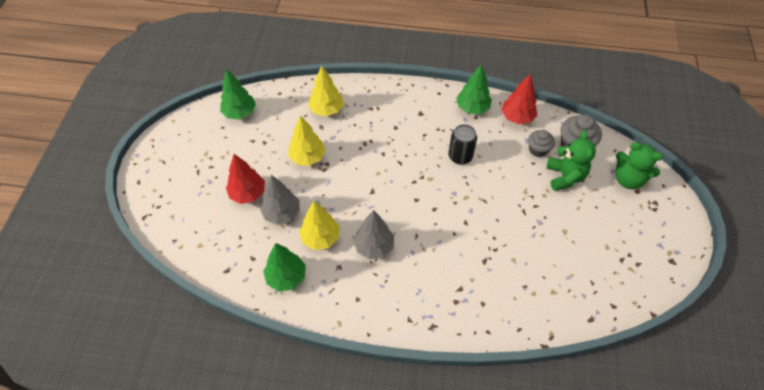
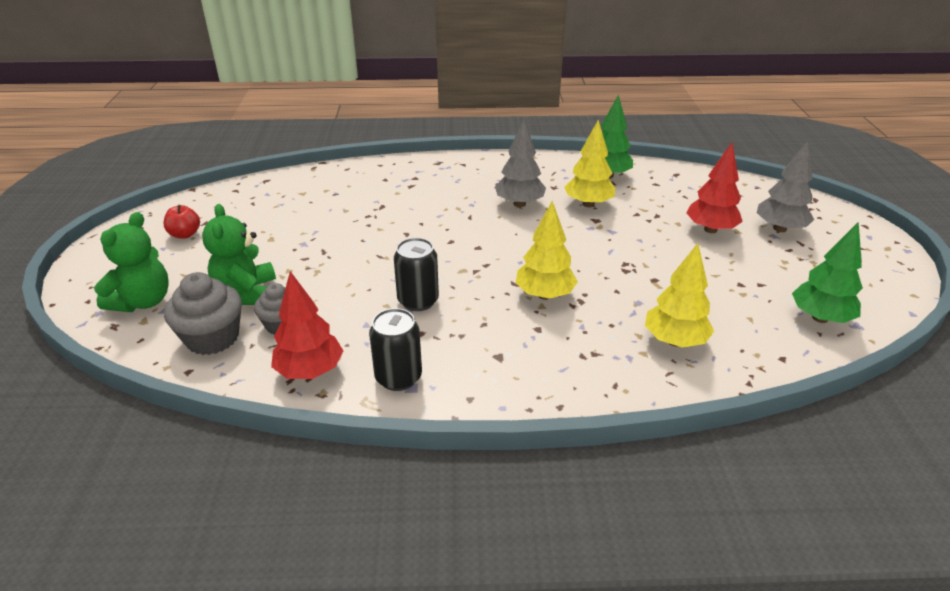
camera: 170 degrees right, 20 degrees down
grey tree [260,175,300,225] -> grey tree moved to [757,141,814,232]
yellow tree [288,116,326,166] -> yellow tree moved to [516,201,578,300]
green tree [456,64,492,114] -> black can [369,308,422,391]
green teddy bear [616,142,663,189] -> green teddy bear turned 90 degrees clockwise [94,212,169,312]
none -> red apple [163,205,200,238]

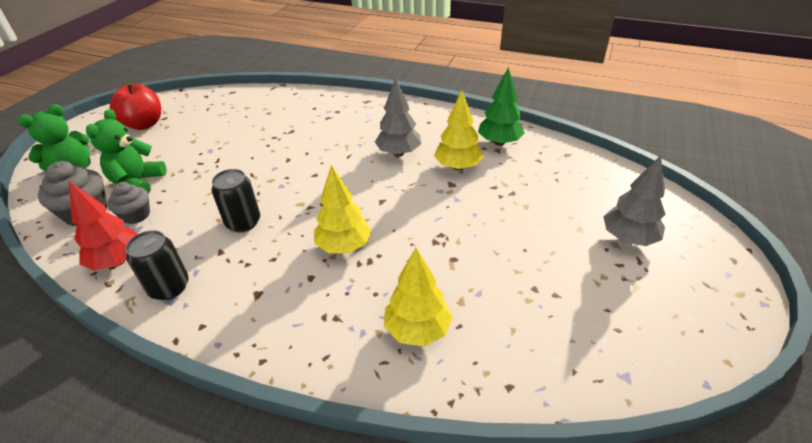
camera: 25 degrees right, 5 degrees up
red apple [163,205,200,238] -> red apple [110,83,161,130], size x1.74
red tree [686,143,743,233] -> none
green tree [792,222,863,323] -> none

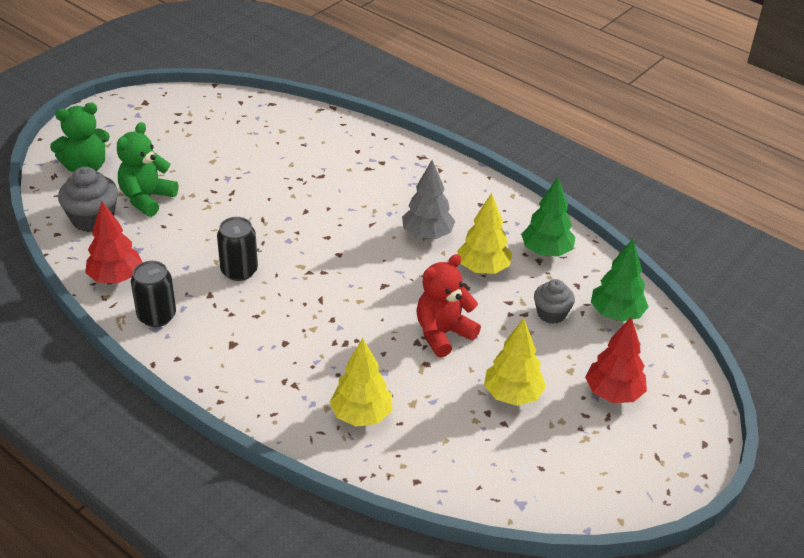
camera: 15 degrees right, 0 degrees up
grey cupcake [108,182,150,224] -> grey cupcake moved to [534,279,575,324]
red apple [110,83,161,130] -> none
yellow tree [314,165,372,253] -> yellow tree moved to [484,318,546,406]
grey tree [603,155,666,246] -> red tree [585,317,647,403]
none -> red teddy bear [416,254,481,358]
none -> green tree [591,239,649,322]

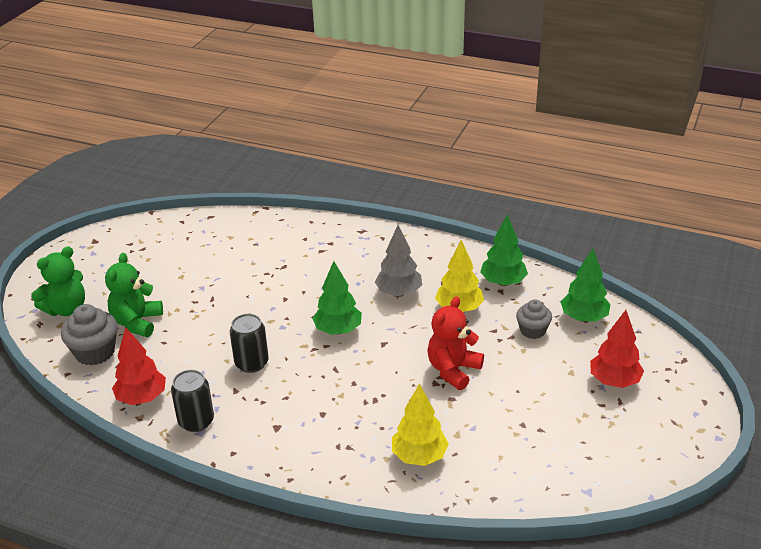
camera: 15 degrees left, 5 degrees down
yellow tree [484,318,546,406] -> none
none -> green tree [312,261,362,335]

